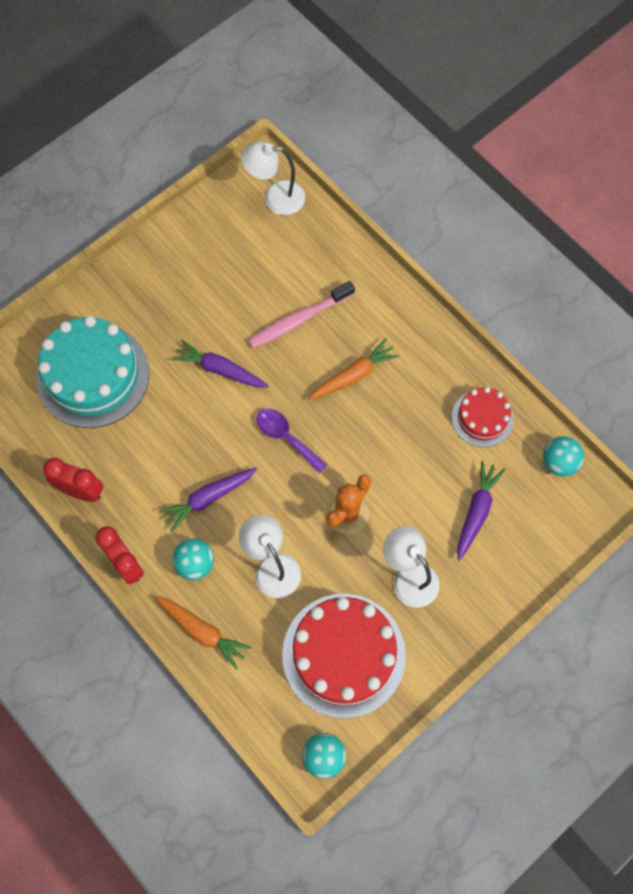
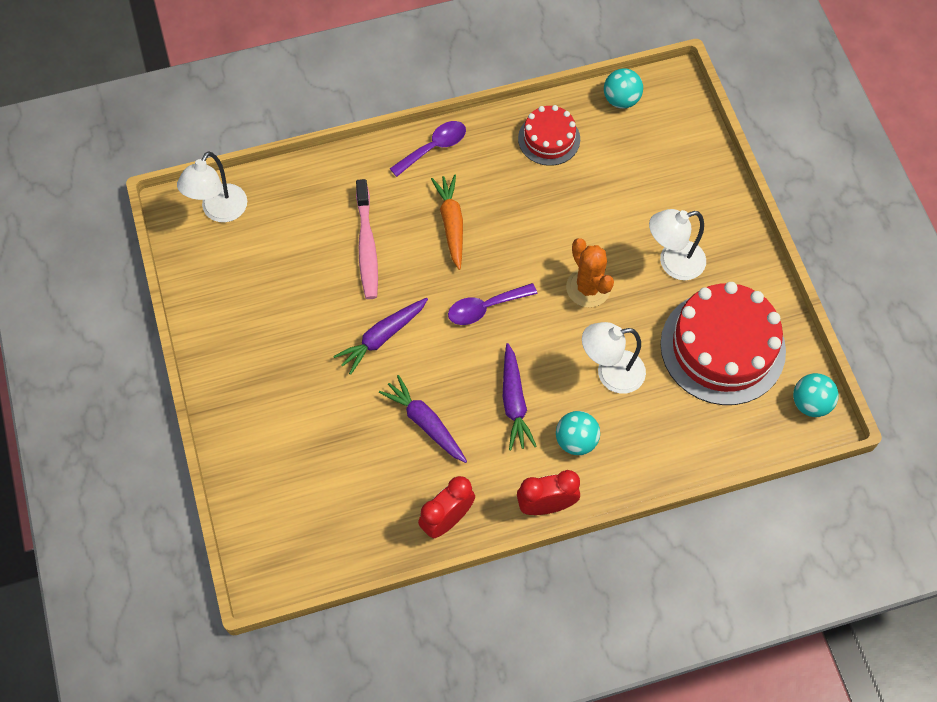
camera: 65 degrees left, 5 degrees down
turquoise cake [36,316,150,428] -> none
orange carrot [154,596,251,669] -> none
purple carrot [457,461,505,561] -> purple carrot moved to [379,375,467,463]
none -> purple spoon [390,121,466,177]

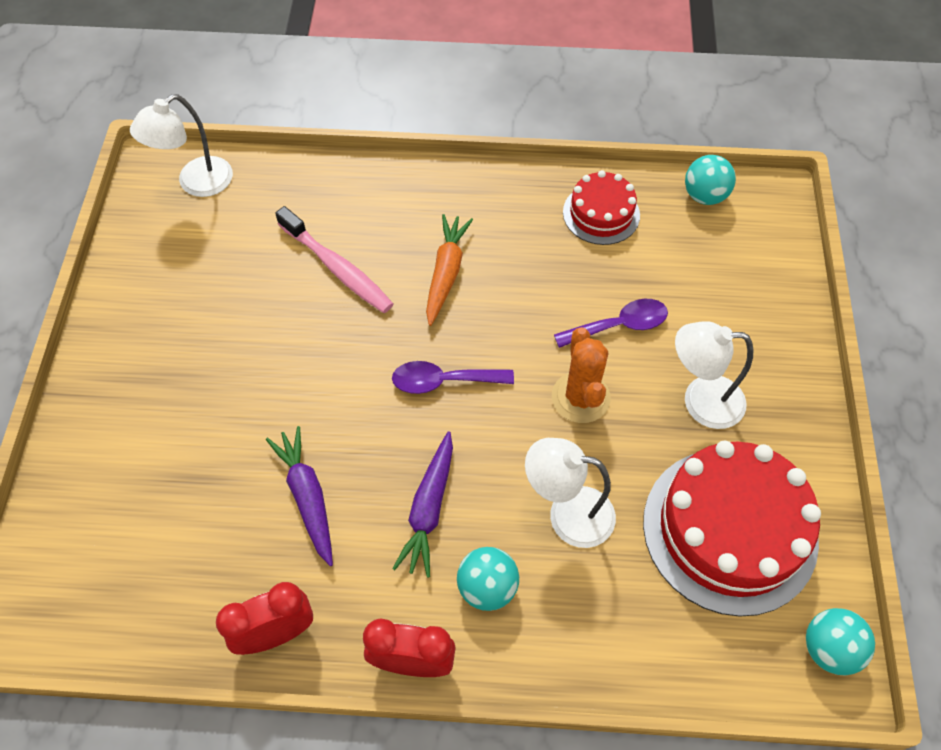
camera: 20 degrees right, 5 degrees down
purple carrot [333,298,428,375] -> none
pink toothbrush [356,179,378,299] -> pink toothbrush turned 60 degrees counterclockwise [275,206,393,313]
purple spoon [390,121,466,177] -> purple spoon moved to [554,299,668,348]

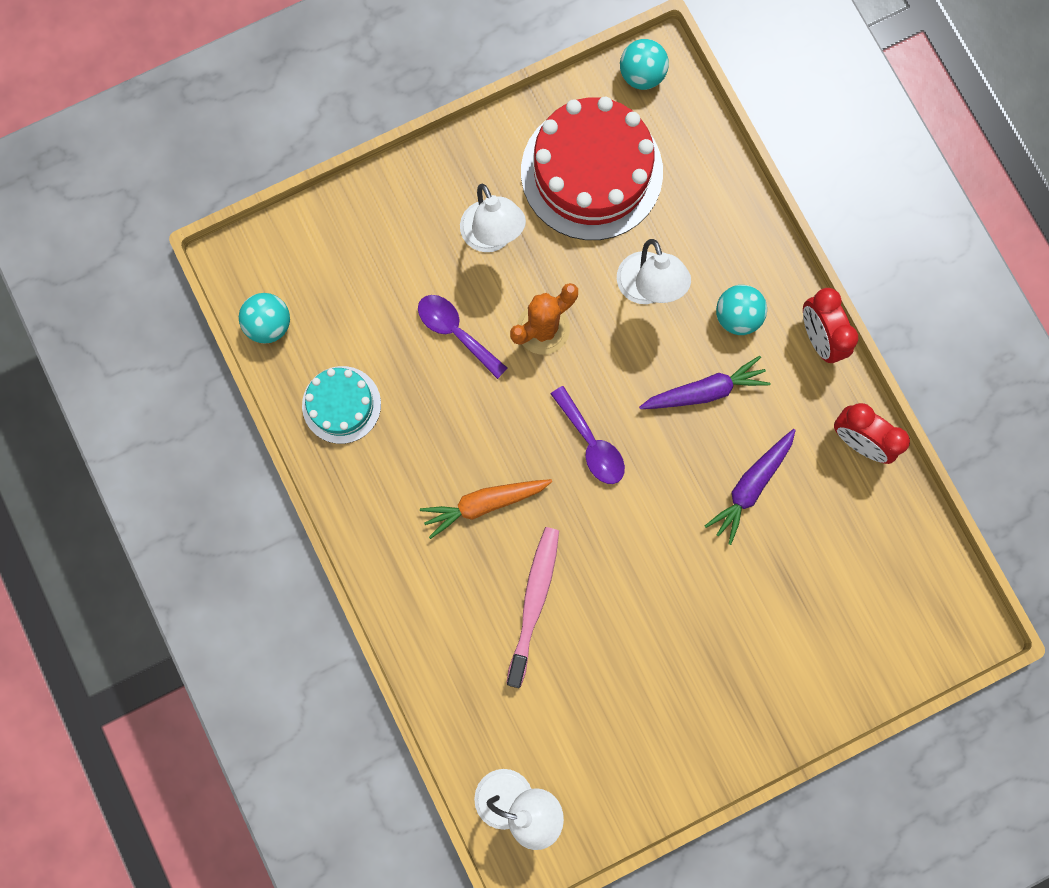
camera: 120 degrees left, 20 degrees up
red cake [563,170,640,245] -> turquoise cake [302,366,381,444]

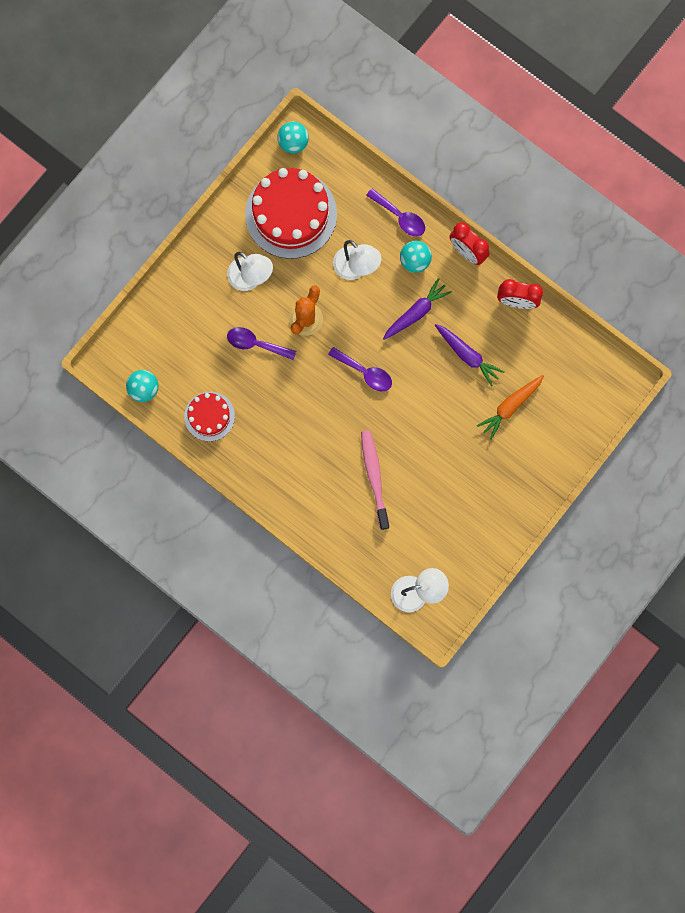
camera: 25 degrees left, 0 degrees up
turquoise cake [302,366,381,444] -> red cake [184,392,235,441]
orange carrot [420,479,552,539] -> orange carrot moved to [477,375,544,440]
purple carrot [705,429,796,545] -> purple carrot turned 60 degrees counterclockwise [435,324,505,386]
none -> purple spoon [366,188,425,236]

